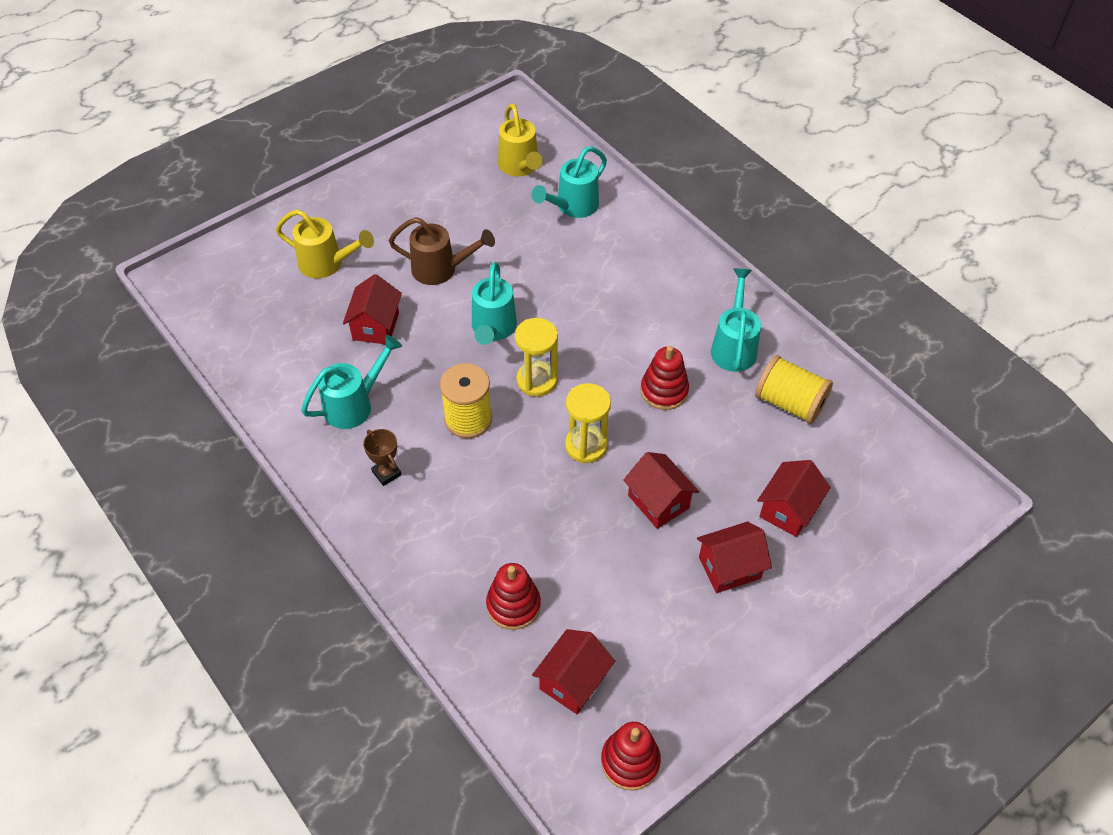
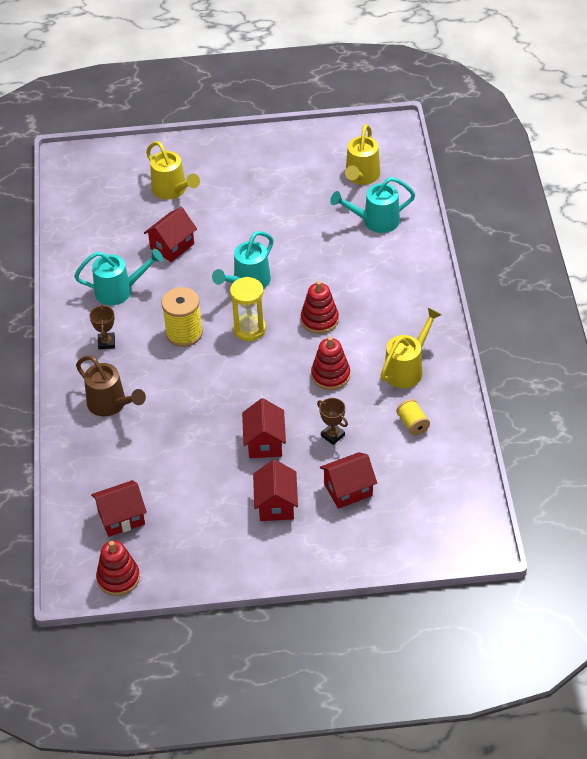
camera: 35 degrees right, 5 degrees down
brown watering can [389,217,495,285] -> brown watering can moved to [76,355,146,417]
red stacking toy [486,563,541,630] -> red stacking toy moved to [301,281,339,334]
yellow hourglass [565,383,611,463] -> none
red house [697,521,772,593] -> red house turned 75 degrees clockwise [253,460,298,521]
turquoise watering can [711,268,761,372] -> yellow watering can [380,308,442,388]
yellow spool [755,355,833,424] -> yellow spool [397,399,430,436], size x0.58
none -> brown trophy [317,398,348,445]

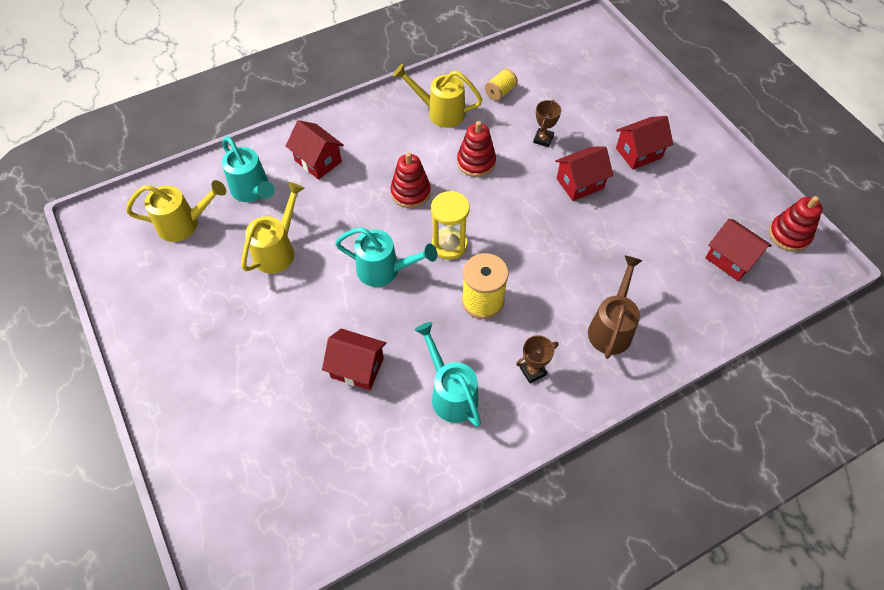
camera: 115 degrees left, 10 degrees up
yellow watering can [146,141,200,200] -> yellow watering can moved to [241,182,305,274]
red house [320,452,377,509] -> red house moved to [286,120,344,180]

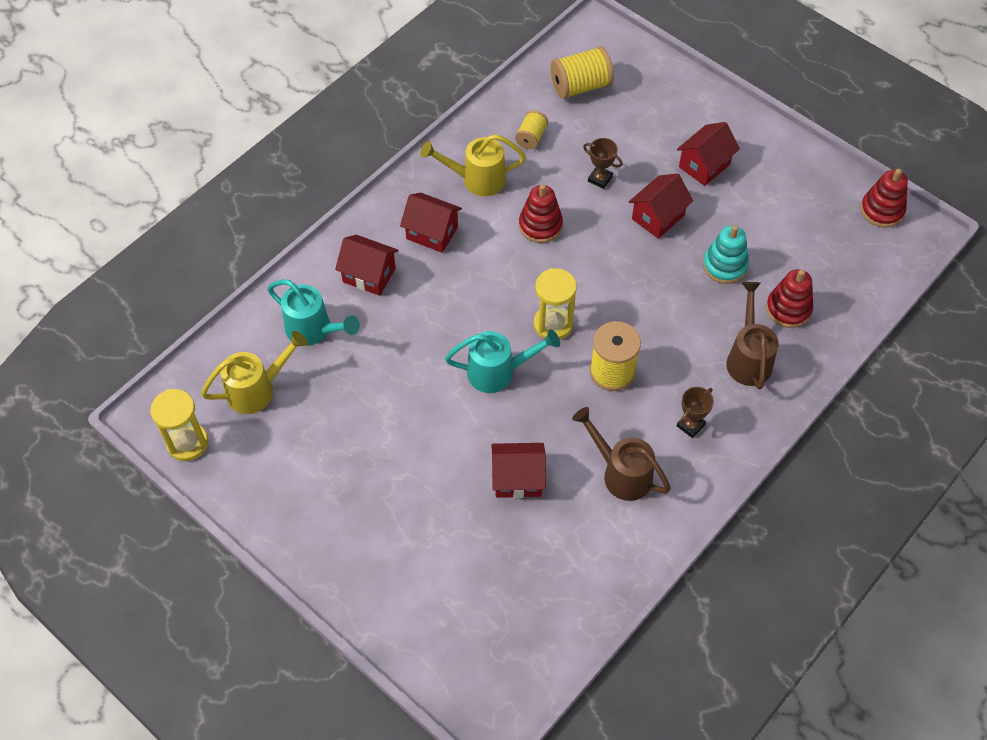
camera: 20 degrees left, 0 degrees up
yellow watering can [241,182,305,274] -> none
red stacking toy [391,152,431,208] -> red stacking toy moved to [766,269,813,328]
turquoise watering can [415,322,481,427] -> brown watering can [572,407,671,501]
brown trophy [533,100,561,147] -> brown trophy turned 60 degrees counterclockwise [583,138,623,189]
red house [705,219,772,281] -> red house moved to [400,193,462,253]
none -> yellow hourglass [150,389,209,461]
none -> yellow spool [550,46,614,99]
none -> turquoise stacking toy [703,225,749,284]

